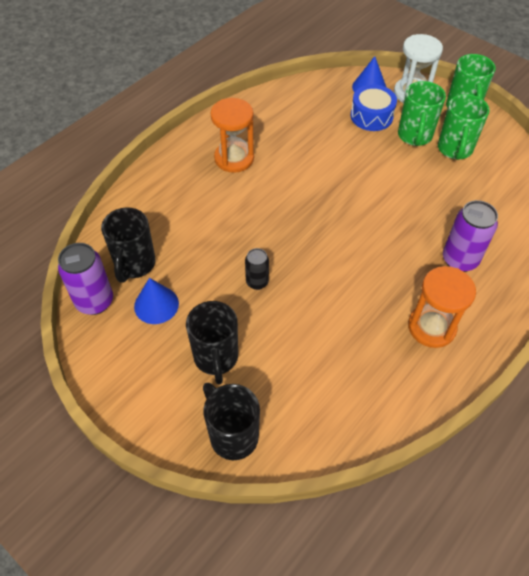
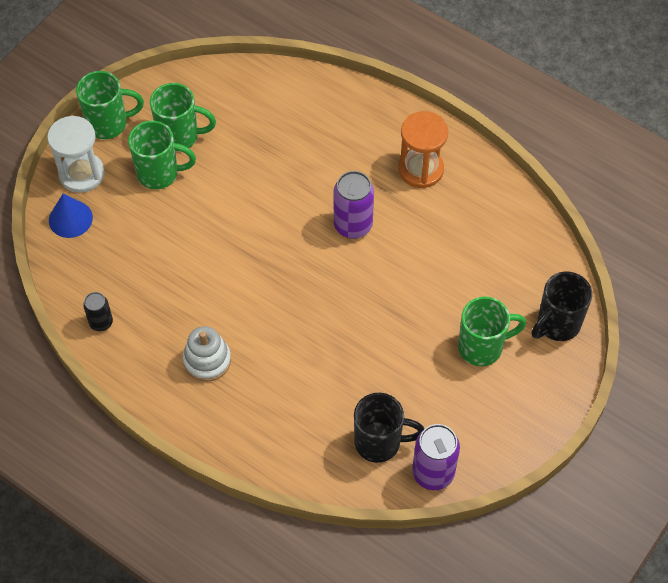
camera: 95 degrees left, 5 degrees up
blue cone [134,278,179,324] -> none
black mug [186,301,238,385] -> green mug [458,296,526,366]
orange hourglass [211,98,254,173] -> white stacking toy [183,326,231,382]
black can [245,248,269,290] -> black can moved to [83,292,113,331]
blue drum [351,85,397,131] -> none
purple can [443,200,498,272] -> purple can moved to [334,171,374,239]

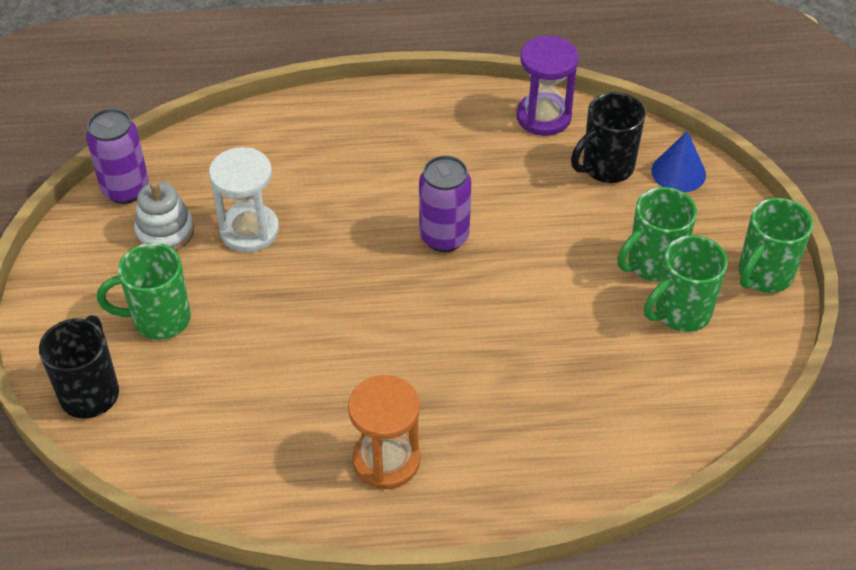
camera: 140 degrees right, 10 degrees down
white hourglass [47,116,104,193] -> white hourglass moved to [209,147,279,253]
black can [83,292,113,331] -> purple hourglass [516,36,578,136]
white stacking toy [183,326,231,382] -> white stacking toy moved to [134,181,194,251]
purple can [334,171,374,239] -> purple can moved to [419,155,472,252]
black mug [354,393,424,463] -> black mug moved to [571,92,645,183]
green mug [458,296,526,366] -> green mug turned 45 degrees clockwise [97,243,191,340]

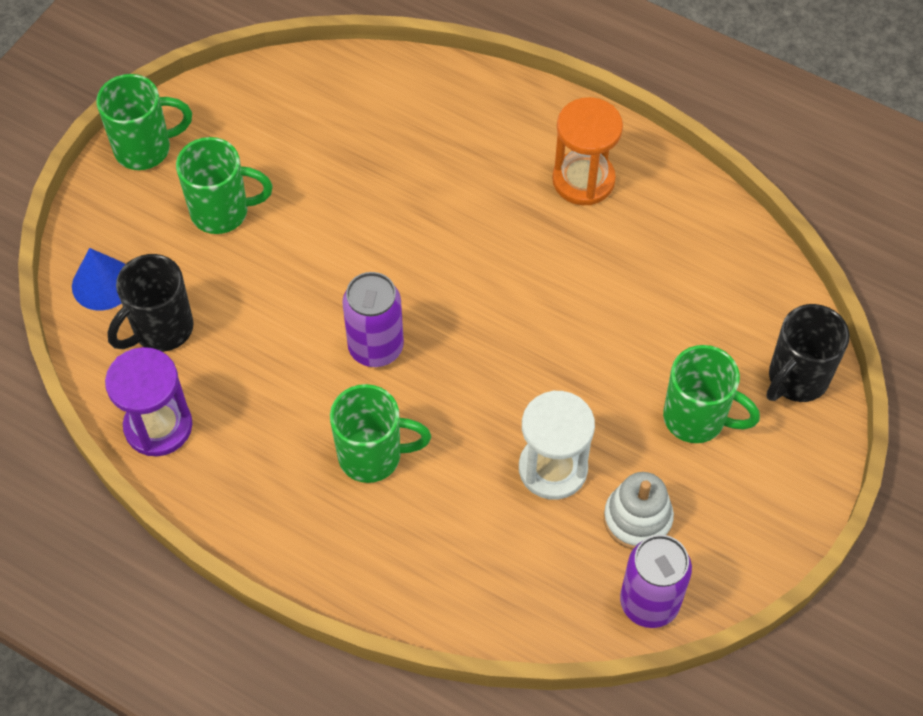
camera: 145 degrees left, 10 degrees up
black mug [571,92,645,183] -> black mug turned 135 degrees clockwise [108,254,194,352]
green mug [644,235,728,332] -> green mug moved to [330,384,431,483]

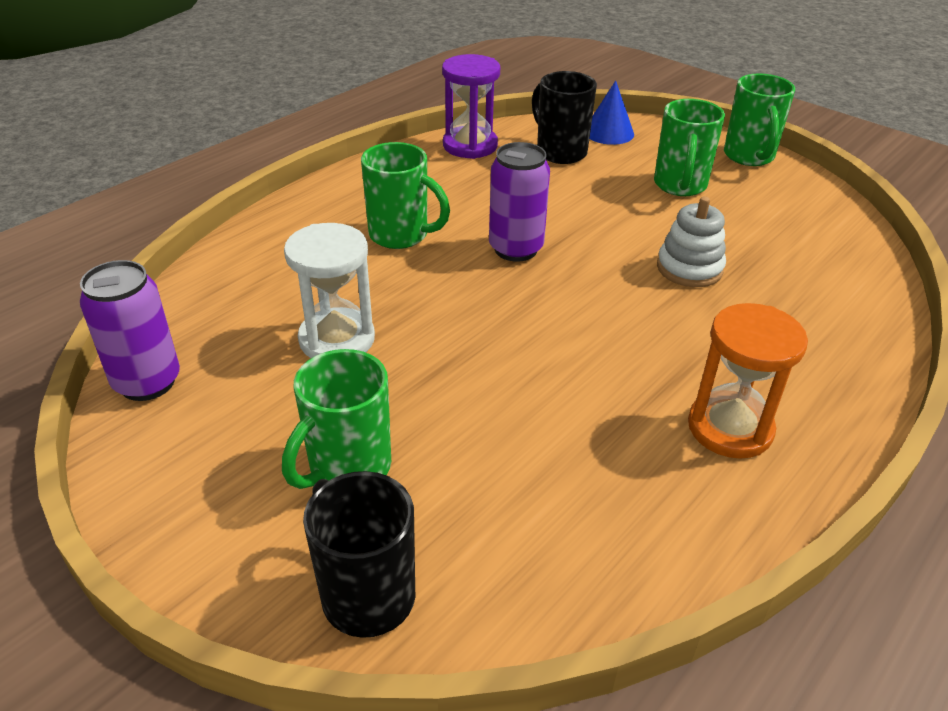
camera: 100 degrees right, 20 degrees down
green mug [330,384,431,483] -> green mug turned 75 degrees counterclockwise [361,142,450,249]
white stacking toy [604,472,674,550] -> white stacking toy moved to [657,196,726,287]

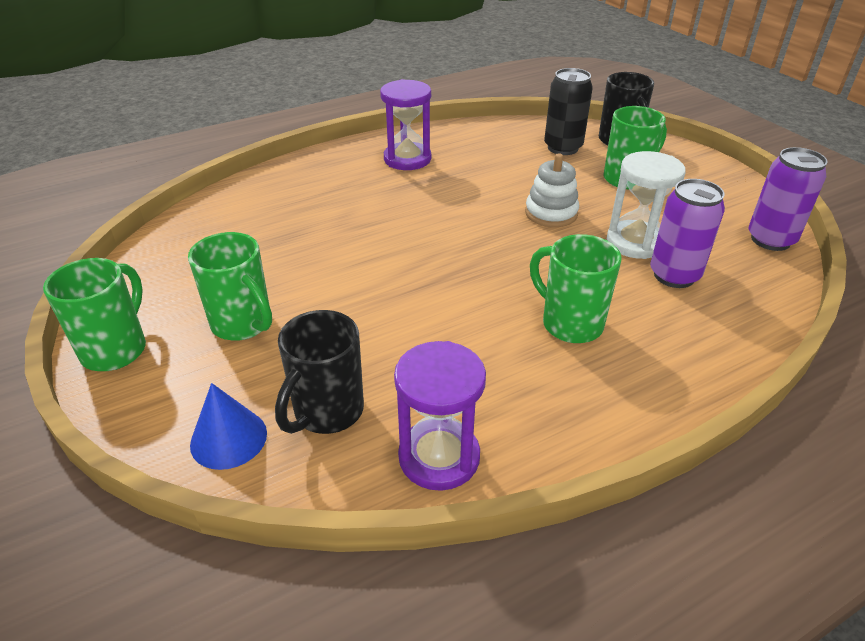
camera: 160 degrees left, 0 degrees up
purple can [489,142,550,262] -> purple can moved to [650,179,725,288]
black mug [532,71,597,164] -> black mug turned 45 degrees clockwise [275,310,364,434]
green mug [654,99,725,196] -> green mug turned 105 degrees clockwise [188,232,272,341]
white stacking toy [657,196,726,287] -> white stacking toy moved to [525,153,579,227]
orange hourglass [688,303,808,459] -> purple hourglass [380,79,431,170]
none -> black can [544,68,593,155]

